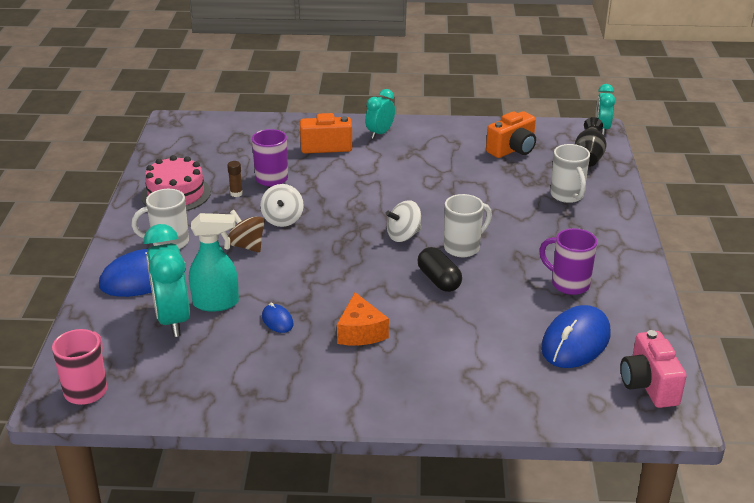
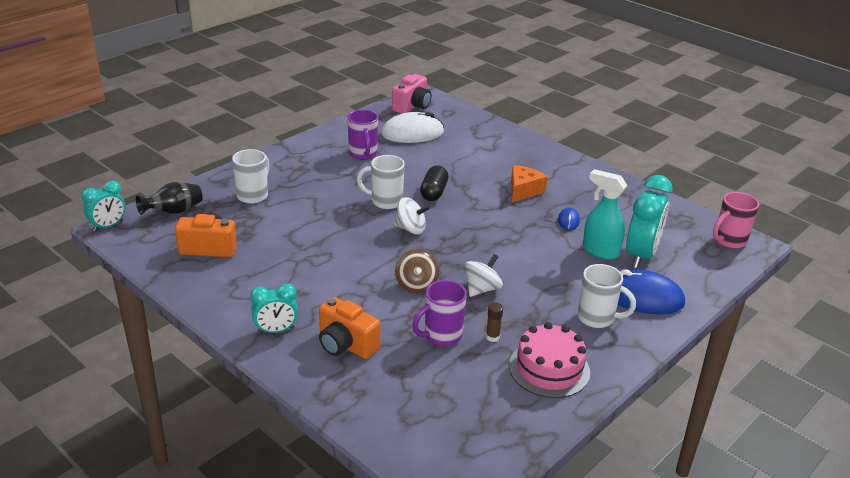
camera: 140 degrees left, 0 degrees up
brown spinning top [228,210,265,253] -> brown spinning top moved to [395,249,439,293]
blue mouse [541,305,610,368] -> white mouse [381,112,444,143]

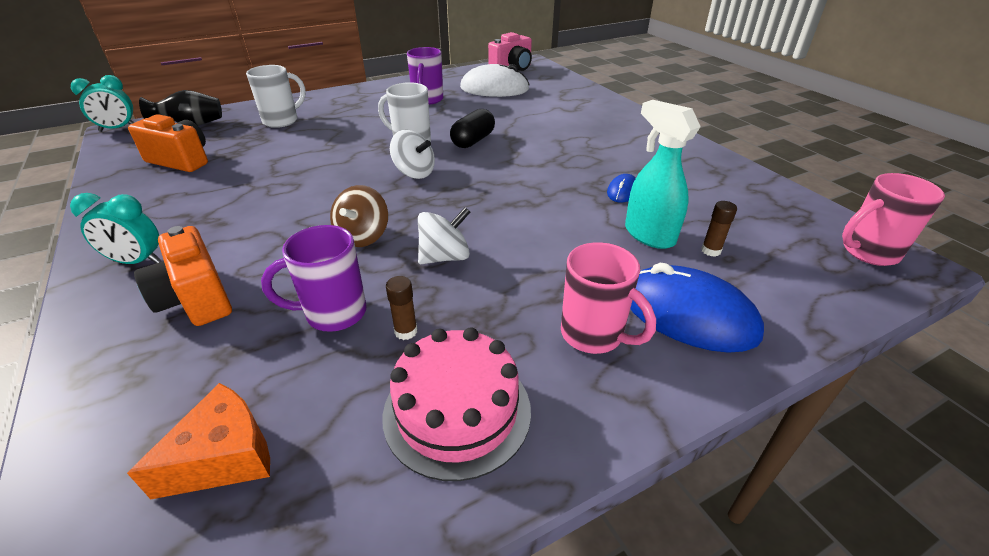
camera: 20 degrees right, 5 degrees up
orange cheese [511,165,548,202] -> orange cheese moved to [127,383,270,499]
white mug [578,264,636,328] -> pink mug [561,242,656,354]
turquoise clock [626,175,673,268] -> brown glue stick [701,201,737,257]

